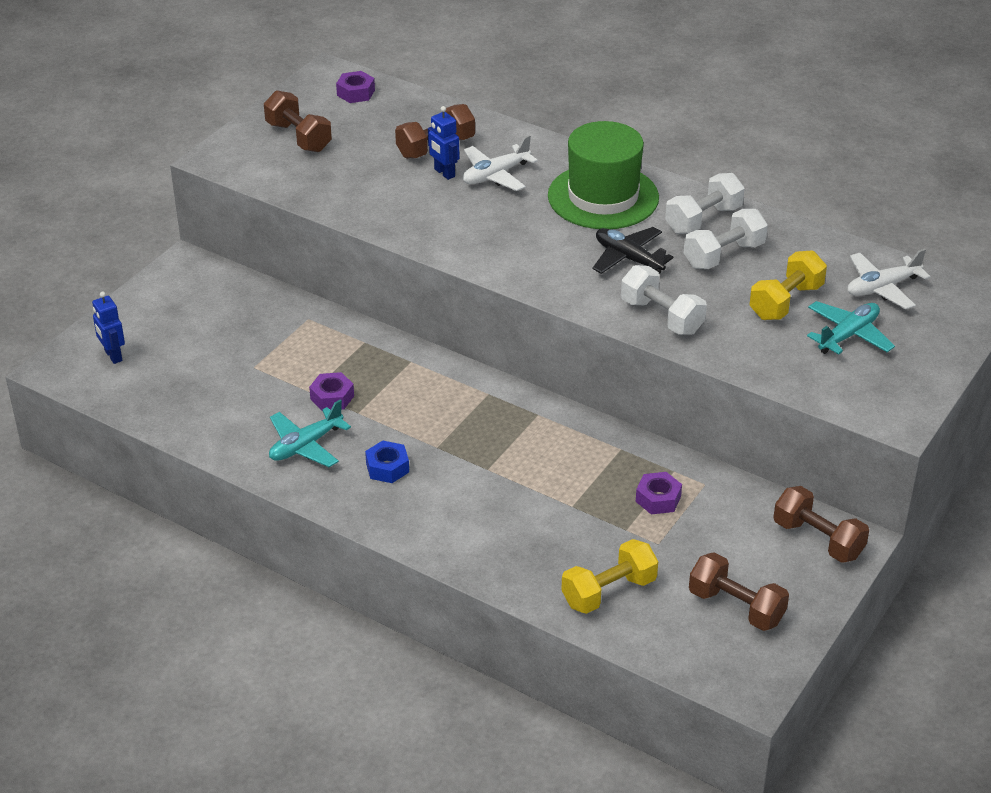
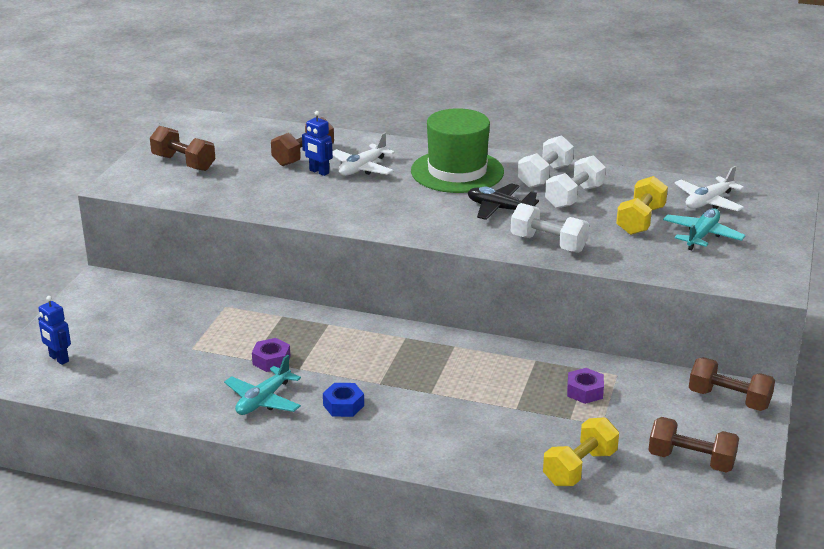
camera: 15 degrees left, 10 degrees down
purple nut [336,71,375,103] -> none

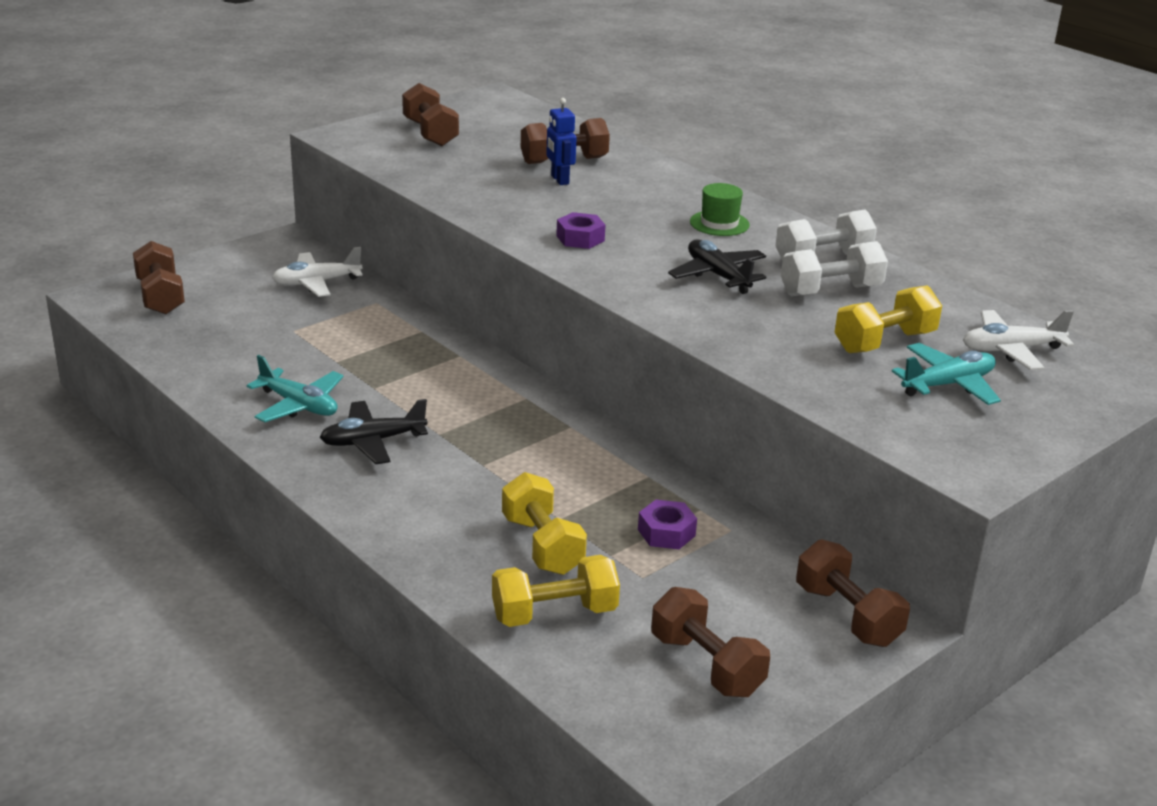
camera: 30 degrees right, 0 degrees up
blue robot [38,296,71,365] -> brown dumbbell [133,241,185,314]
turquoise plane [224,355,301,415] -> turquoise plane turned 120 degrees counterclockwise [247,355,344,422]
purple nut [252,338,291,372] -> purple nut moved to [556,212,605,249]
blue nut [323,383,364,417] -> black plane [320,399,428,464]
white plane [332,132,395,176] -> white plane moved to [272,247,362,297]
green hat [411,108,504,193] -> green hat [690,183,750,236], size x0.47
white dumbbell [511,203,589,253] -> none
none -> yellow dumbbell [502,472,587,575]

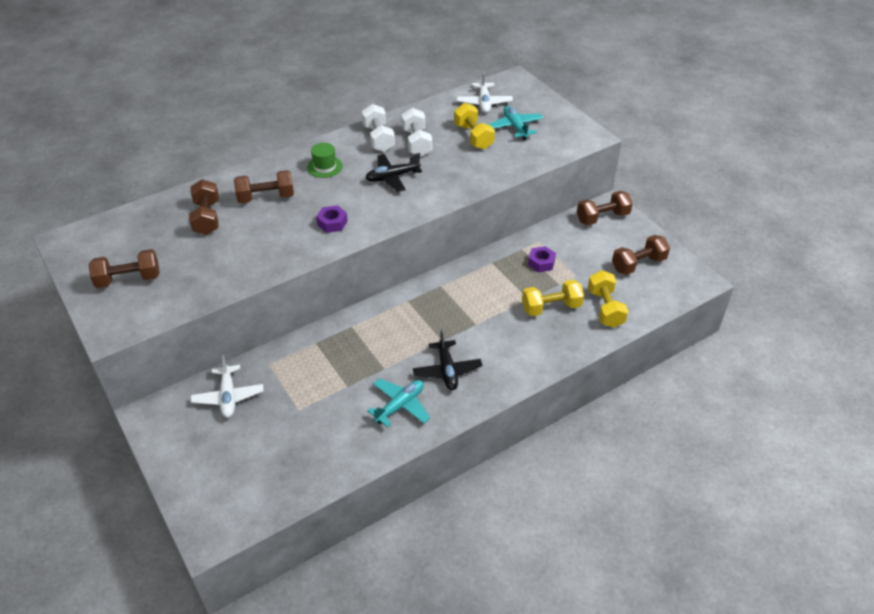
camera: 80 degrees left, 15 degrees up
brown dumbbell [133,241,185,314] -> brown dumbbell moved to [234,170,294,203]
blue robot [546,98,577,185] -> none

